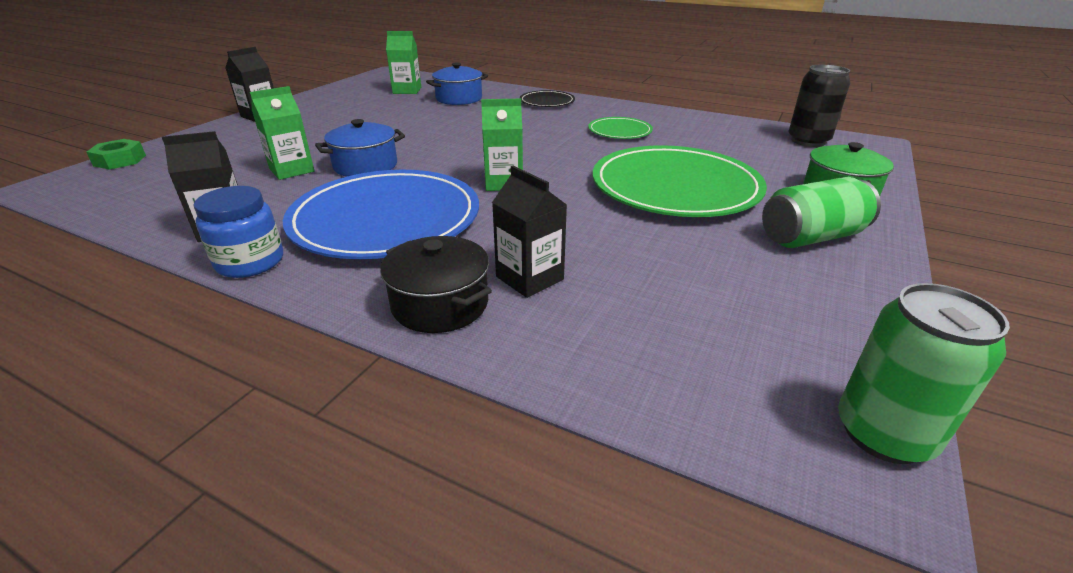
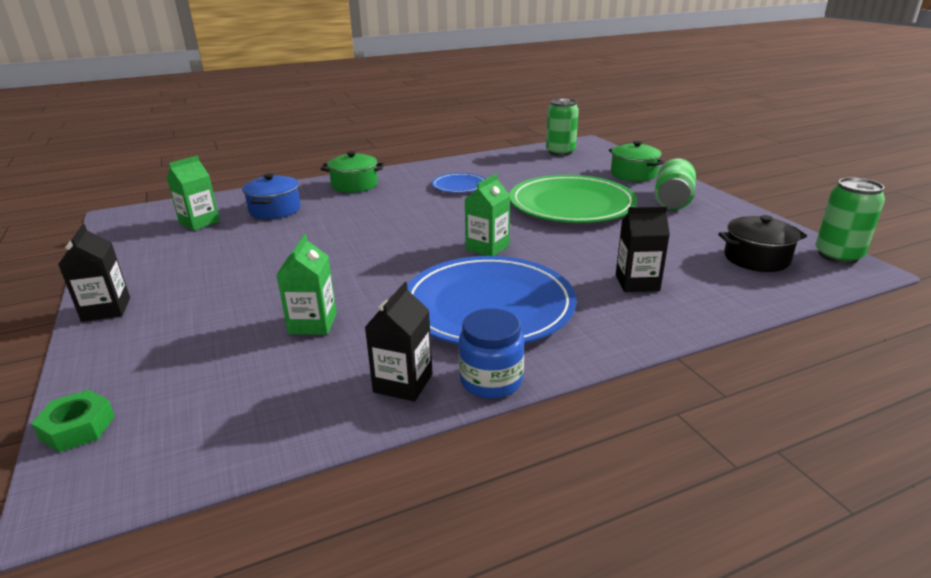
camera: 50 degrees left, 5 degrees down
blue pot [315,119,405,176] -> none
black pot [380,236,492,333] -> black pot moved to [718,215,807,272]
black plate [520,90,575,107] -> green pot [321,151,384,193]
green plate [588,117,653,139] -> blue plate [432,173,485,193]
black can [789,65,850,147] -> green can [546,99,579,156]

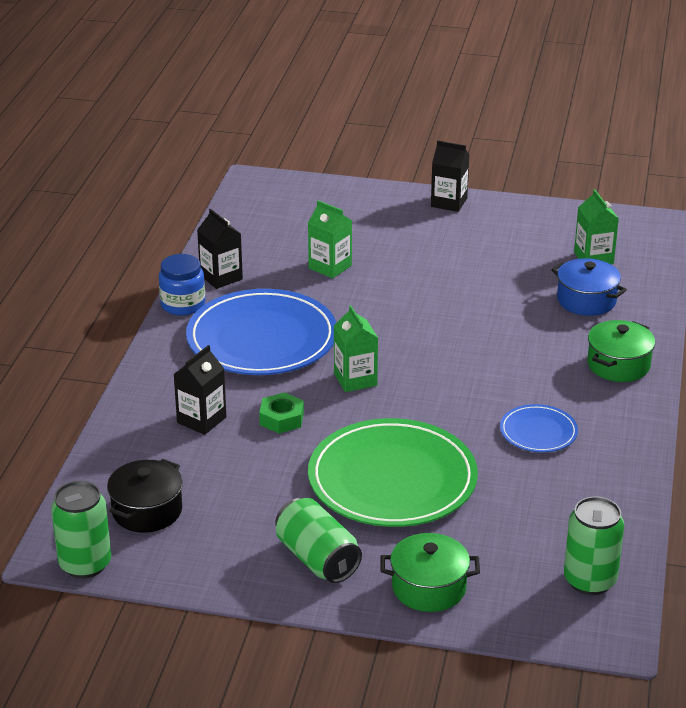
camera: 125 degrees right, 5 degrees up
green nut [31,390,115,452] -> green nut moved to [259,392,304,433]

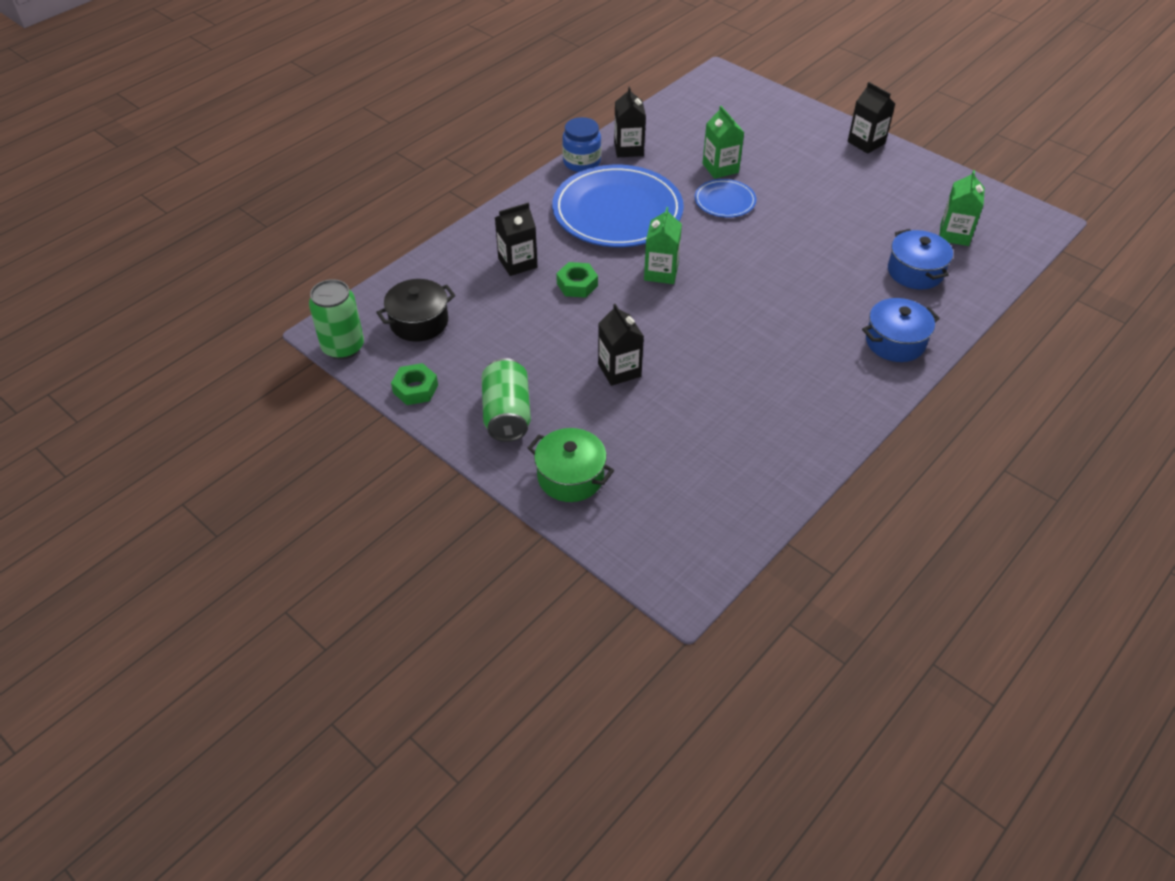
camera: 30 degrees right, 15 degrees up
green plate [308,418,478,527] -> black carton [598,304,644,386]
blue plate [500,404,578,452] -> blue plate moved to [694,179,756,218]
green can [564,496,624,595] -> none
green pot [588,320,655,382] -> blue pot [862,298,940,362]
none -> green nut [391,363,438,405]

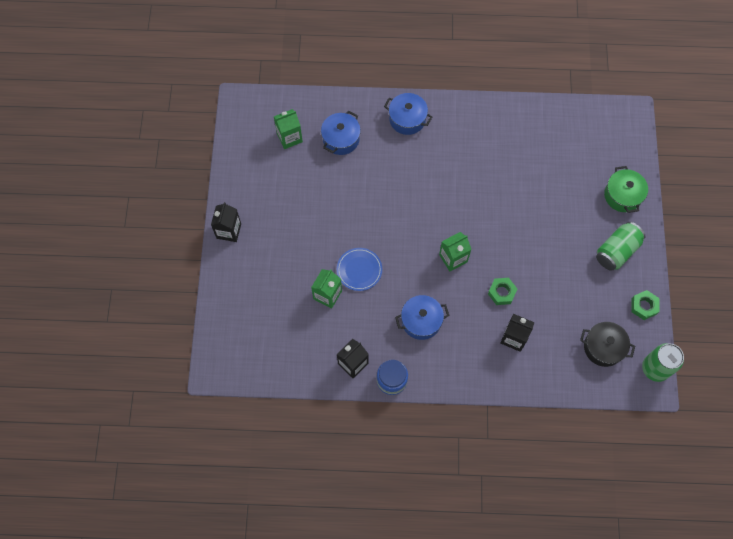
camera: 130 degrees left, 20 degrees up
blue plate [552,165,684,247] -> blue pot [395,295,450,340]
black carton [598,304,644,386] -> none

